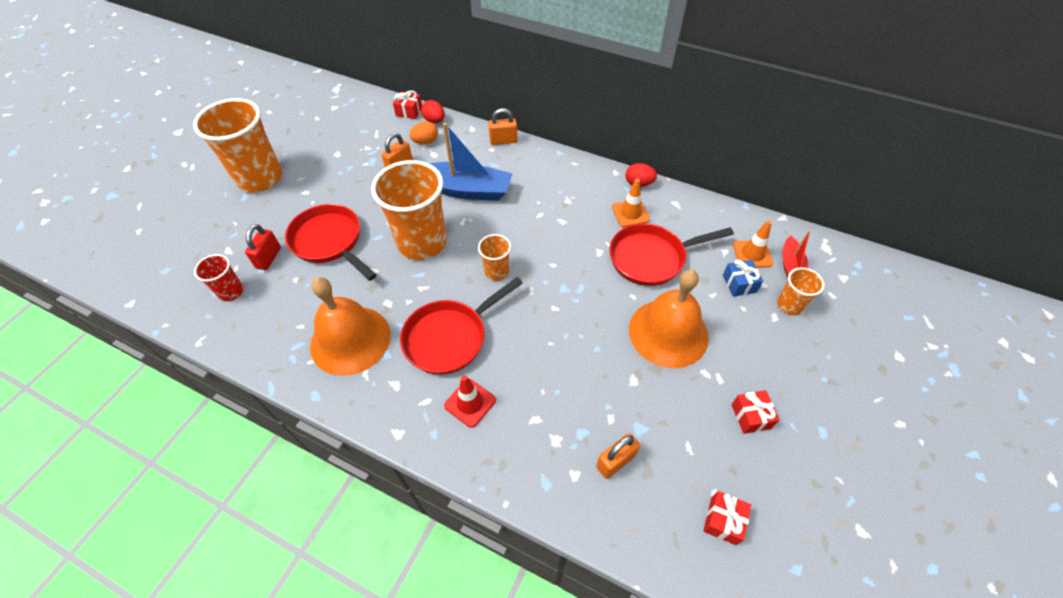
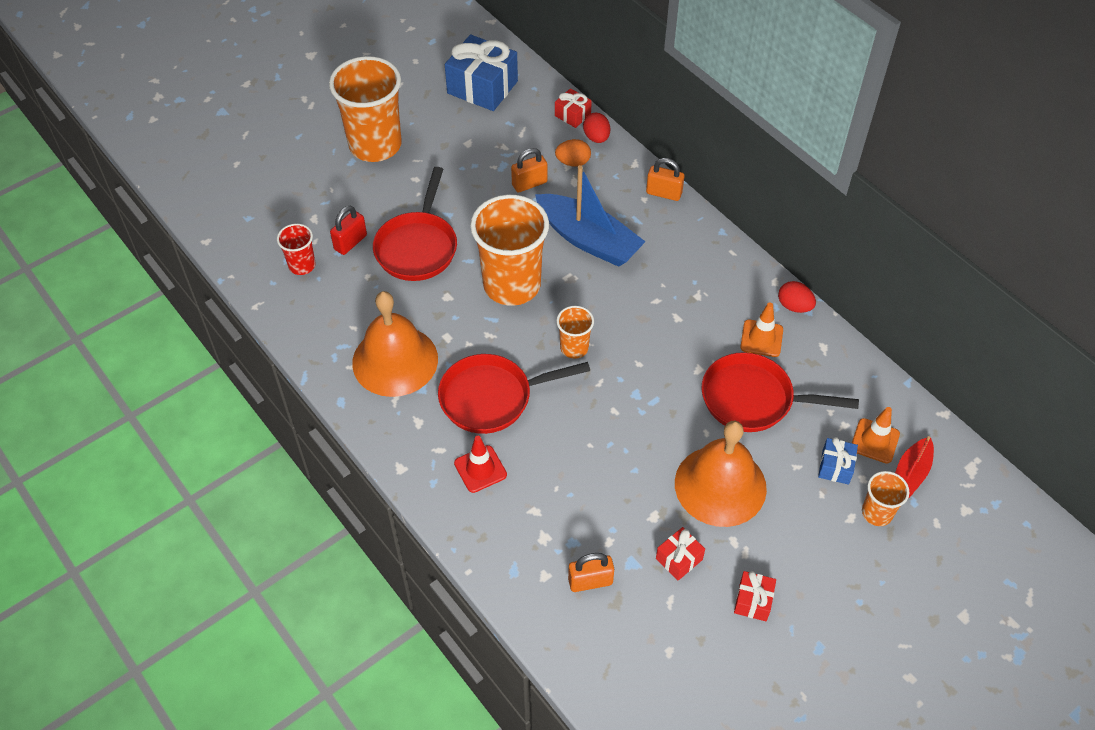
camera: 25 degrees right, 0 degrees up
red pan [285,204,376,281] -> red pan turned 150 degrees counterclockwise [373,167,457,281]
red gift [703,491,751,545] -> red gift moved to [656,527,705,580]
none -> blue gift [445,35,518,111]

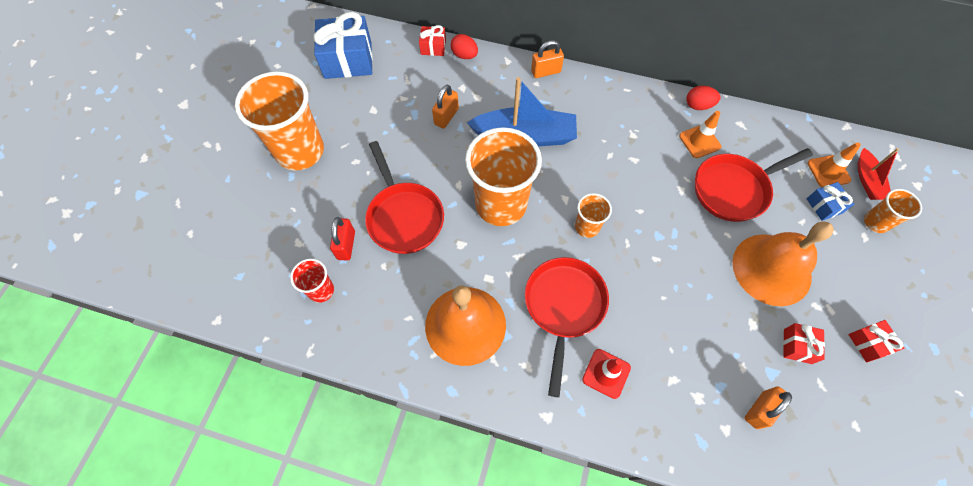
camera: 35 degrees left, 10 degrees up
red pan [438,354,590,434] -> red pan turned 150 degrees clockwise [525,257,609,397]
orange egg [555,139,591,167] -> none

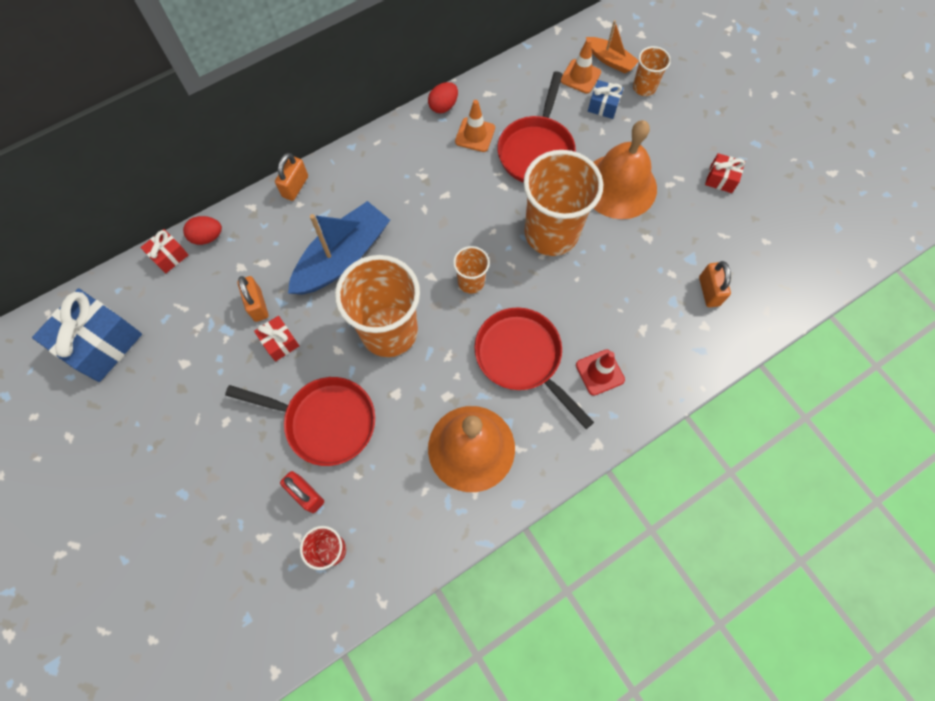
camera: 50 degrees left, 5 degrees up
orange cup [235,72,324,171] -> orange cup moved to [523,150,603,256]
red gift [783,323,825,364] -> red gift moved to [254,316,299,361]
red boat [858,148,899,200] -> orange boat [586,20,639,73]

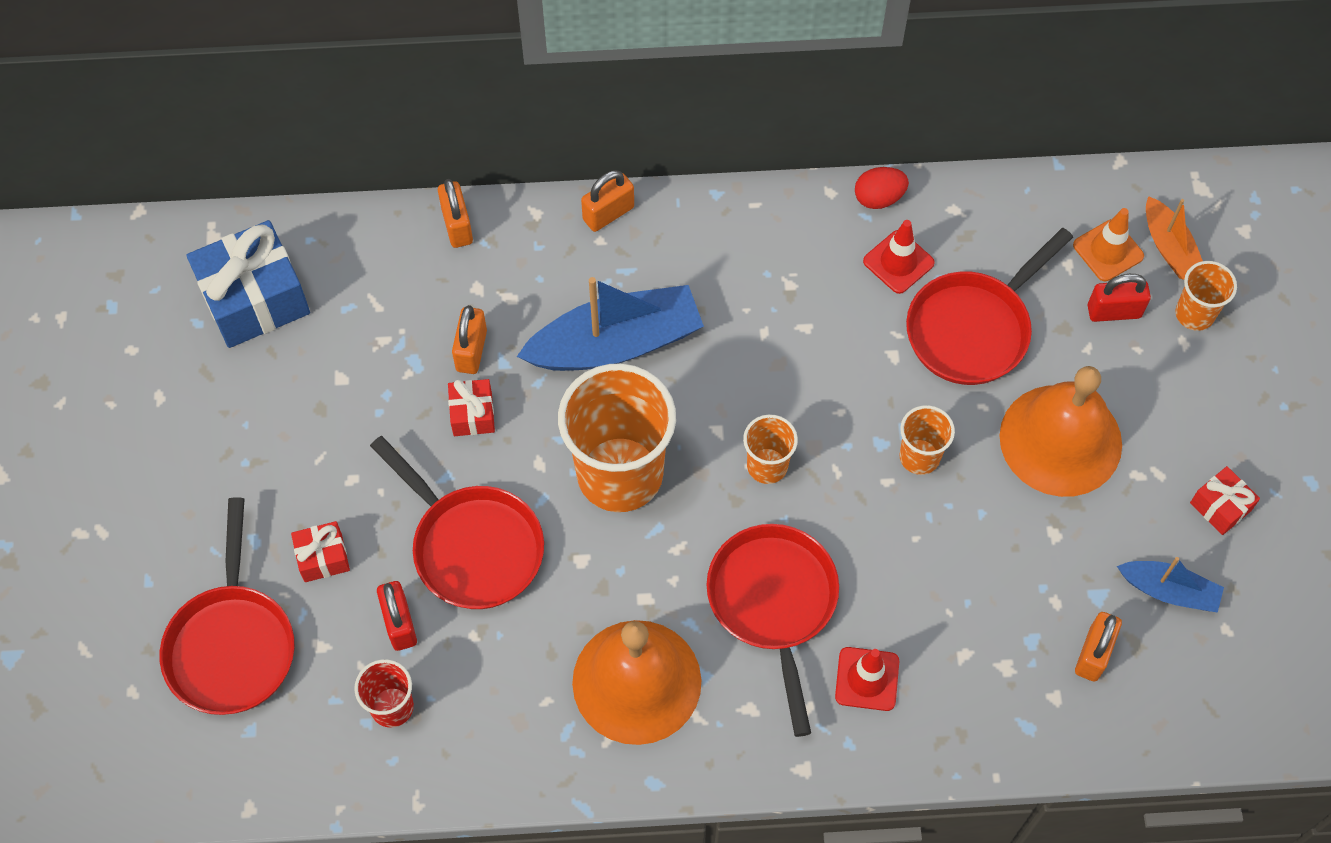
camera: 30 degrees right, 5 degrees down
red gift [140,229,189,273] -> red gift moved to [291,521,350,582]
red egg [183,216,222,245] -> orange padlock [438,179,473,248]
orange traffic cone [455,100,495,152] -> red traffic cone [863,220,935,294]
orange cup [523,150,603,256] -> orange cup [899,405,955,475], size x0.48
blue gift [588,80,624,119] -> red padlock [1088,274,1151,322]
none -> red pan [160,497,294,715]
none -> blue boat [1117,557,1224,613]

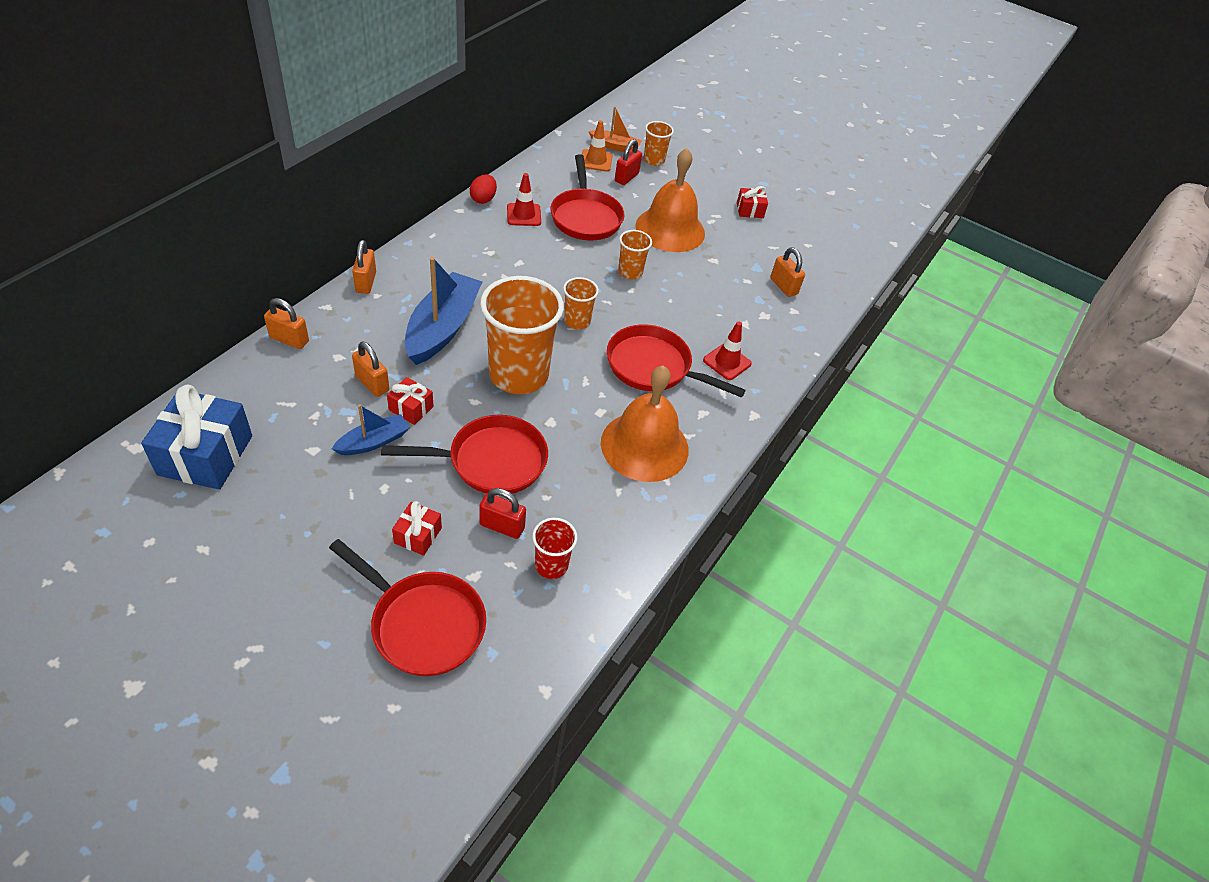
camera: 60 degrees left, 15 degrees down
blue boat [1117,557,1224,613] -> blue boat moved to [332,405,410,455]

